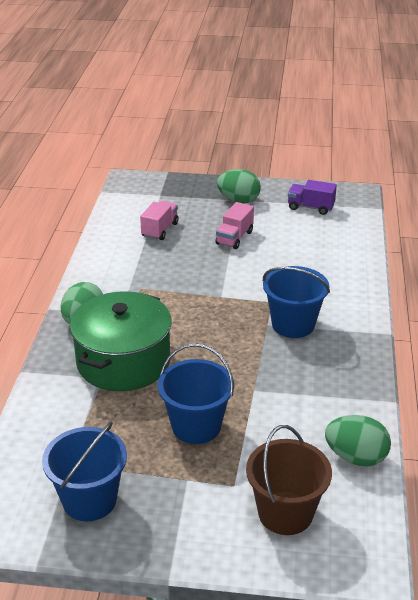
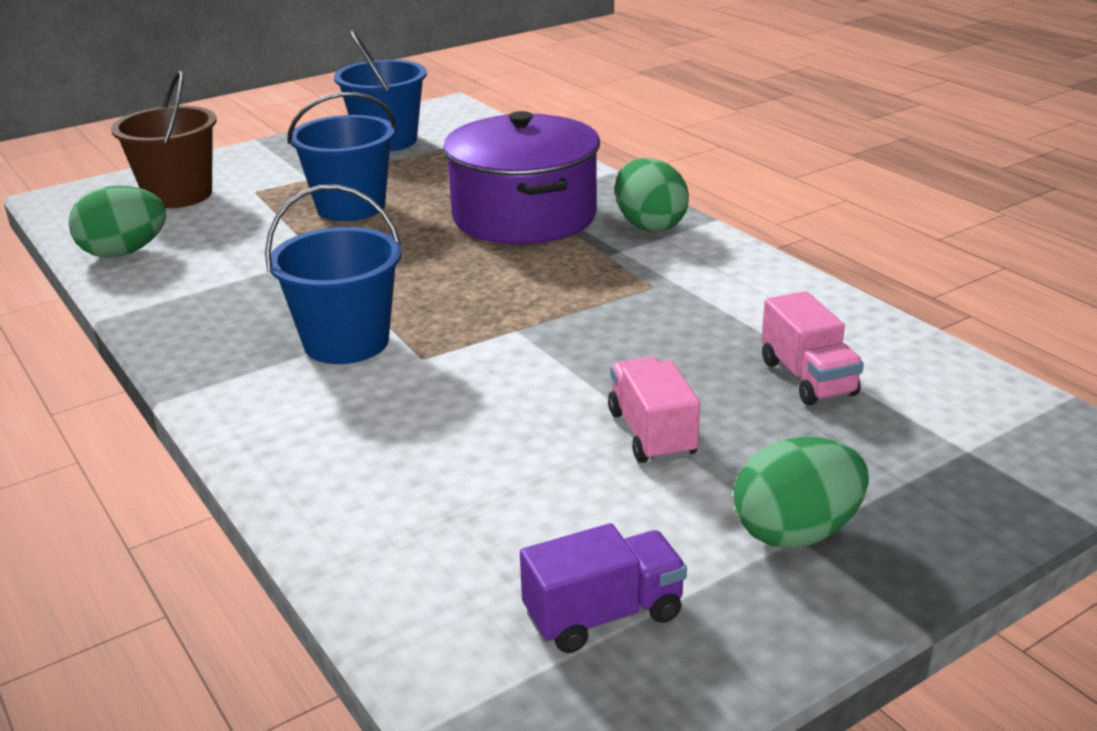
camera: 140 degrees right, 5 degrees down
green pot [70,291,172,391] -> purple pot [443,111,600,244]

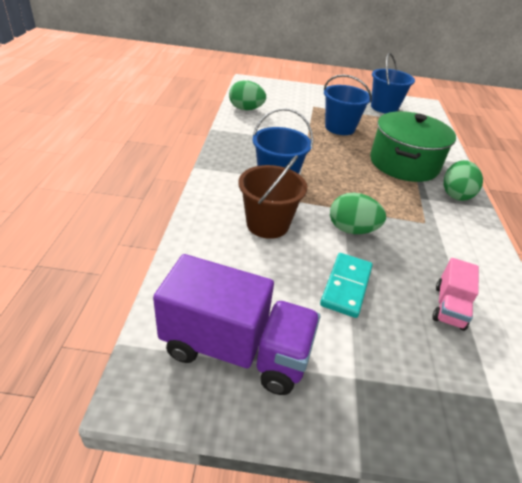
camera: 35 degrees right, 10 degrees up
brown bucket [111,71,217,208] -> brown bucket moved to [238,155,307,239]
purple pot [443,111,600,244] -> green pot [370,111,456,182]
purple truck [520,523,687,653] -> purple truck [153,254,320,395], size x1.91
pink truck [608,357,700,463] -> turquoise domino [320,253,373,318]
green egg [733,437,869,548] -> green egg moved to [330,193,386,234]

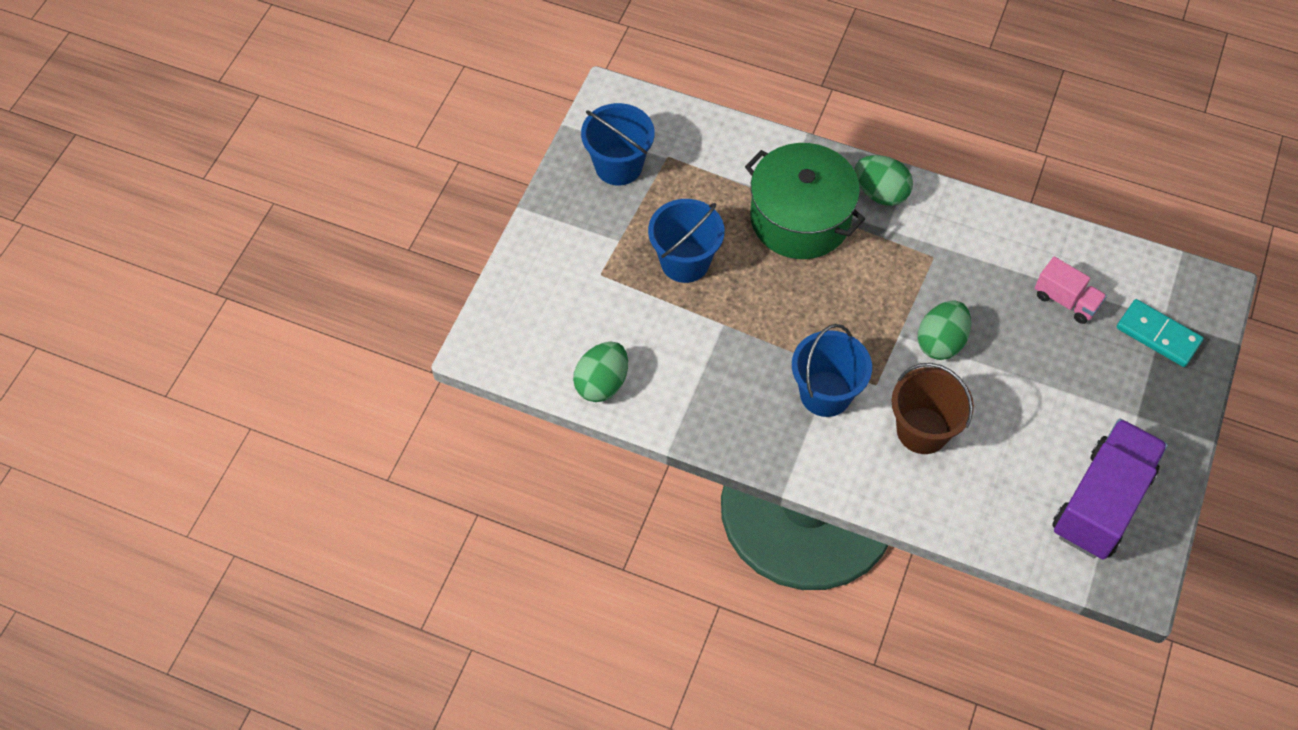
camera: 70 degrees left, 20 degrees up
turquoise domino [320,253,373,318] -> turquoise domino moved to [1117,299,1203,367]

